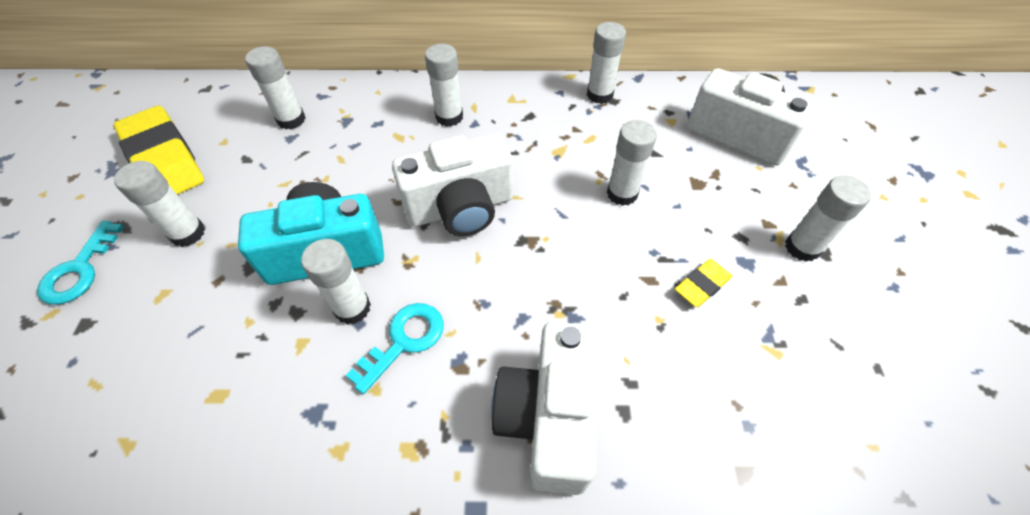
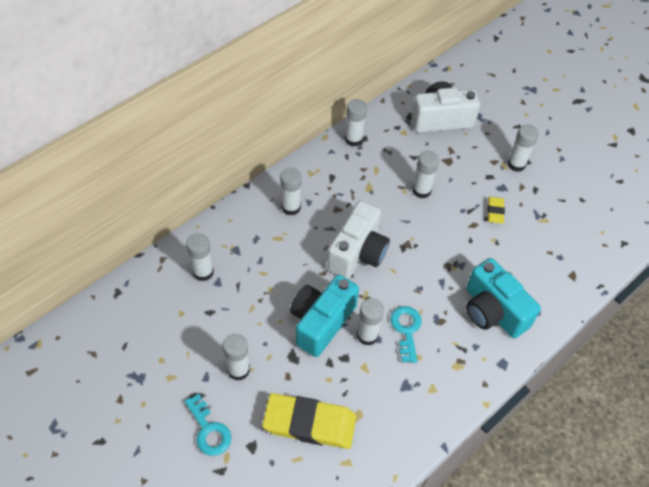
camera: 45 degrees left, 0 degrees up
yellow eraser [114,106,204,195] -> yellow eraser moved to [262,393,356,449]
white camera [491,322,598,495] -> turquoise camera [466,258,541,339]

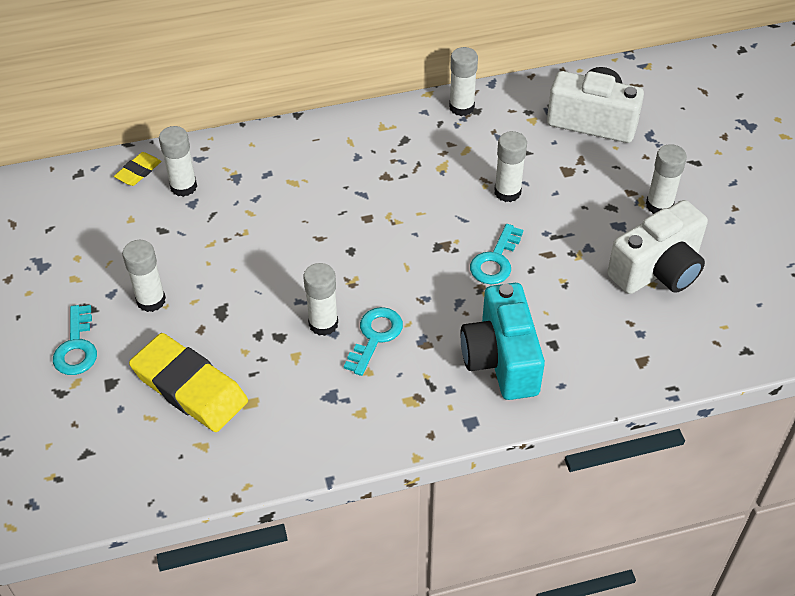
camera: 30 degrees right, 5 degrees down
white glue stick [280,167,302,216] -> none
turquoise camera [290,275,359,357] -> none
white camera [327,201,390,279] -> white camera moved to [607,200,708,294]
yellow eraser [487,197,505,224] -> yellow eraser moved to [114,152,161,186]
none -> turquoise key [470,224,523,284]

